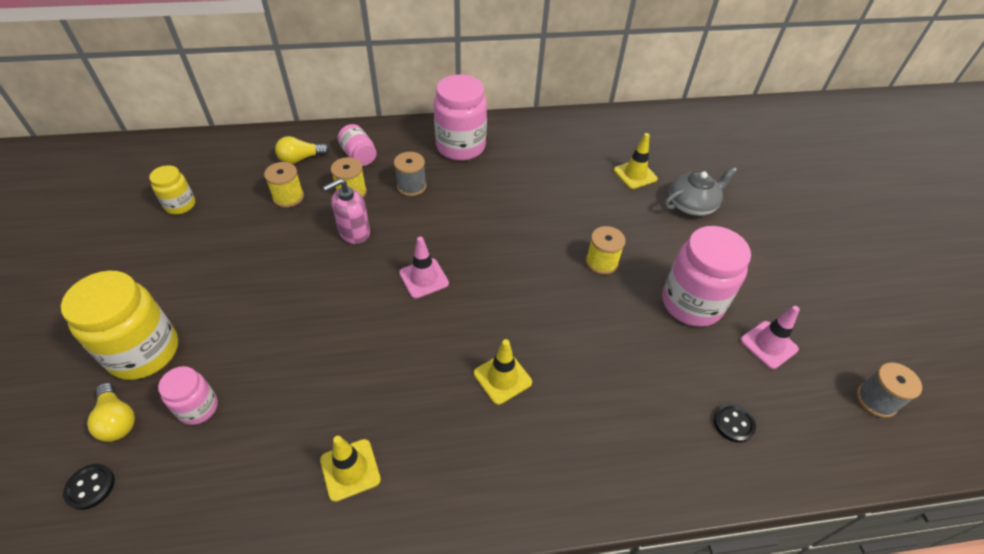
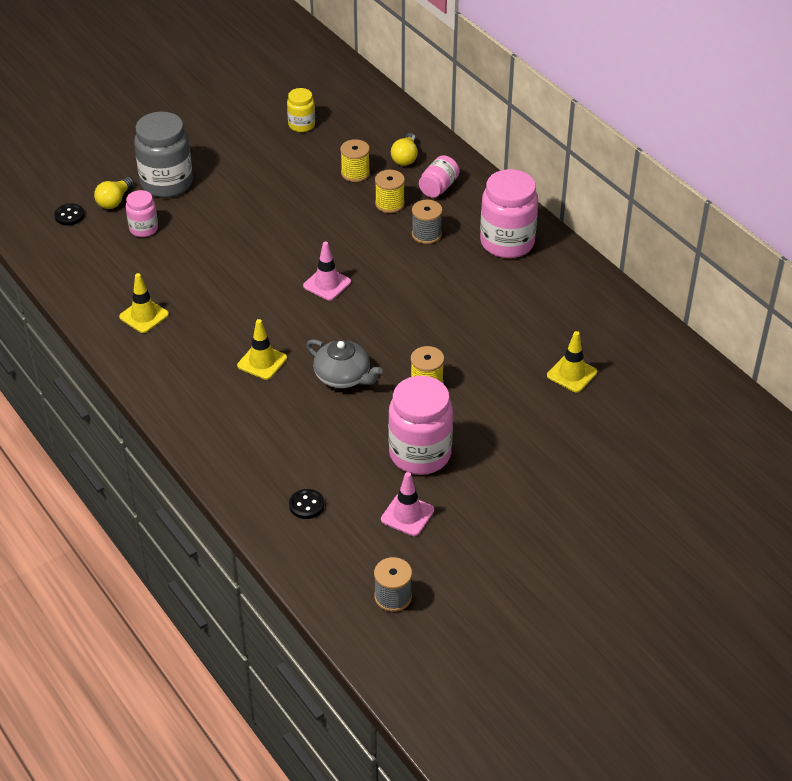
camera: 65 degrees right, 5 degrees down
yellow jar [61,270,178,380] -> grey jar [134,112,193,198]
yellow light bulb [275,136,329,164] -> yellow light bulb turned 120 degrees counterclockwise [391,133,418,166]
pink soap dispenser [323,178,370,244] -> none
grey teapot [664,166,737,216] -> grey teapot moved to [306,339,383,388]

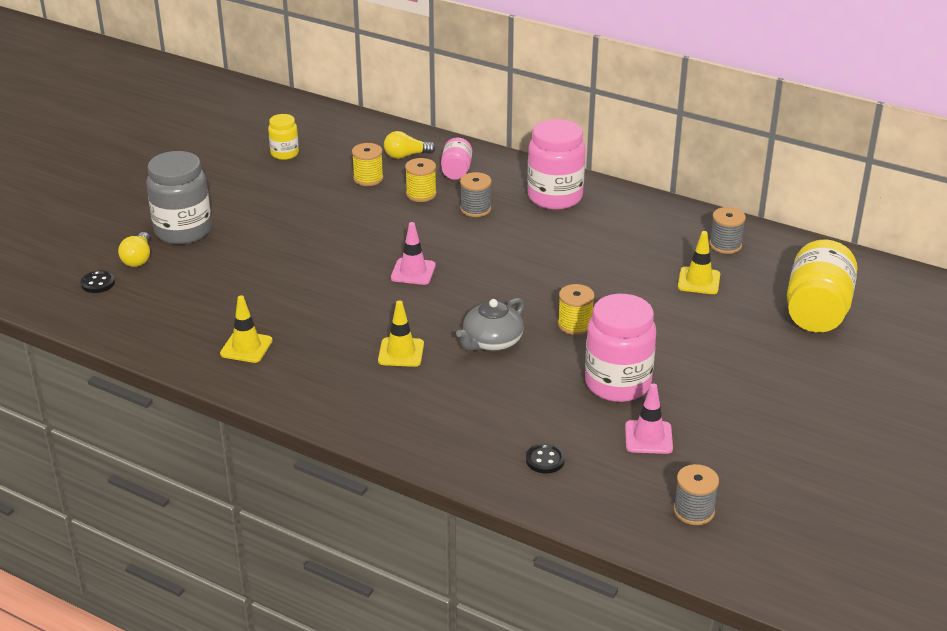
camera: 25 degrees left, 10 degrees down
pink jar [126,190,158,237] -> none
grey teapot [306,339,383,388] -> grey teapot turned 120 degrees clockwise [456,298,524,351]
yellow light bulb [391,133,418,166] -> yellow light bulb turned 90 degrees clockwise [384,131,435,159]
none -> grey spool [709,207,746,254]
none -> yellow jar [787,240,857,333]

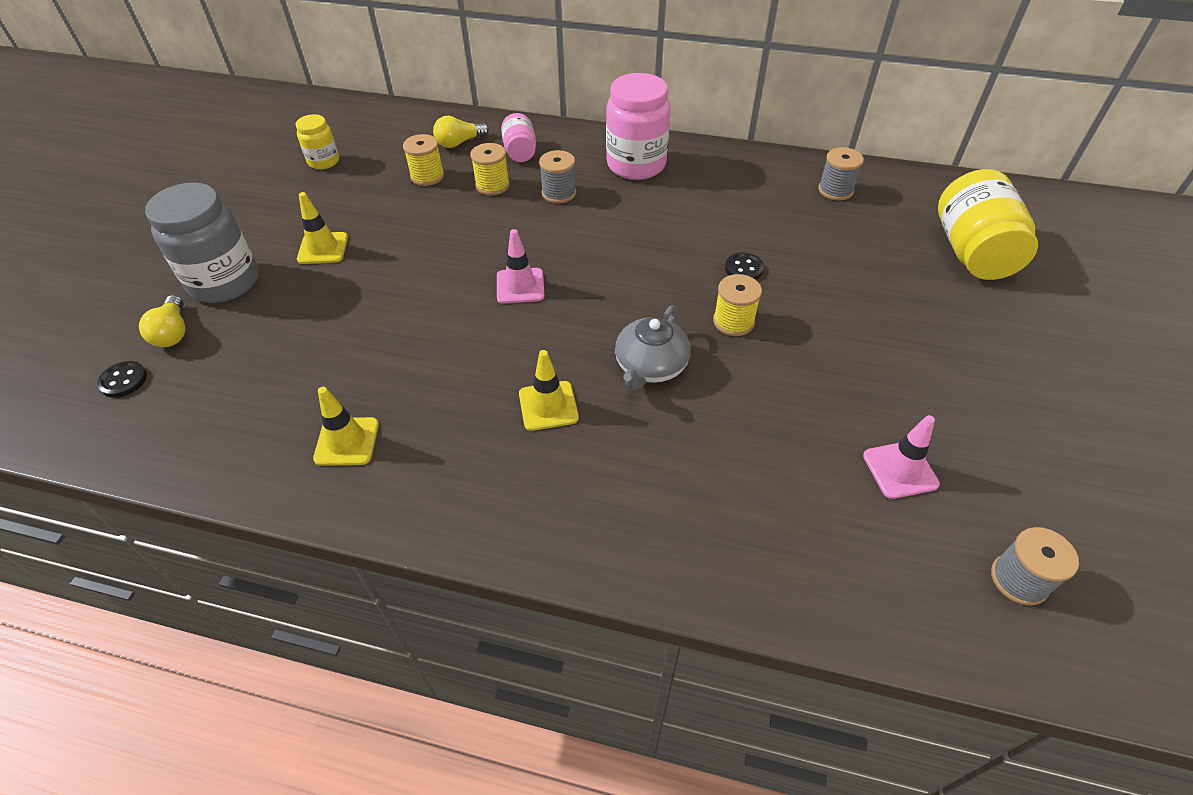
camera: 15 degrees left, 15 degrees up
black button [526,444,565,473] -> black button moved to [725,253,764,280]
pink jar [585,294,656,402] -> none
yellow traffic cone [678,231,720,294] -> yellow traffic cone moved to [297,192,348,264]

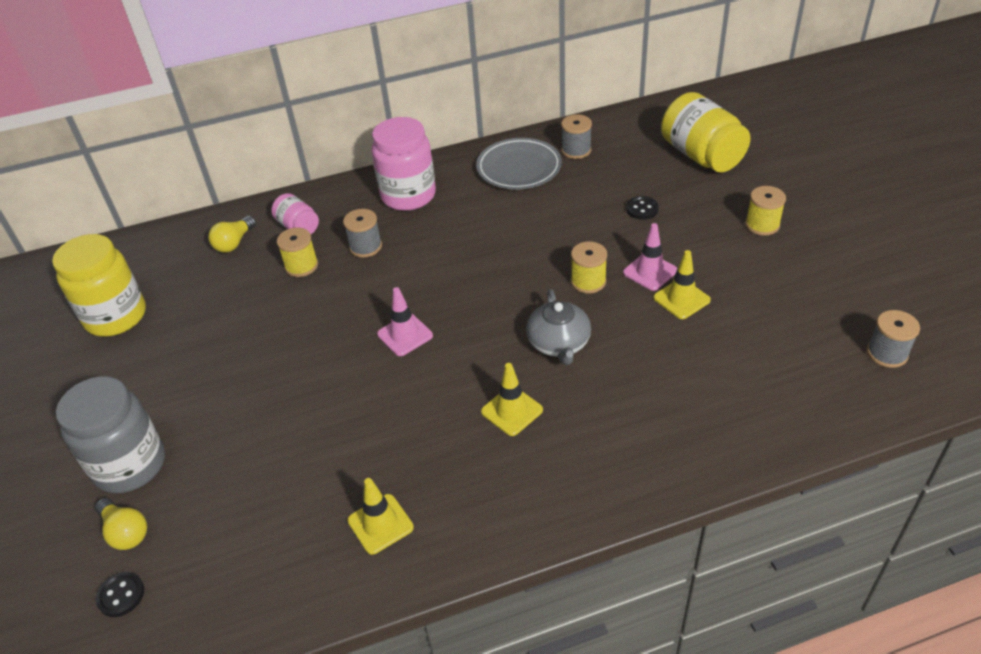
camera: 30 degrees left, 5 degrees down
yellow jar [295,114,339,170] -> yellow jar [52,234,146,337], size x1.86
yellow traffic cone [297,192,348,264] -> yellow traffic cone moved to [653,250,711,319]
yellow spool [403,134,444,186] -> yellow spool moved to [745,186,786,236]
black button [725,253,764,280] -> black button moved to [626,196,659,220]
pink traffic cone [863,415,940,499] -> pink traffic cone moved to [623,223,677,291]
none -> grey plate [476,138,562,189]

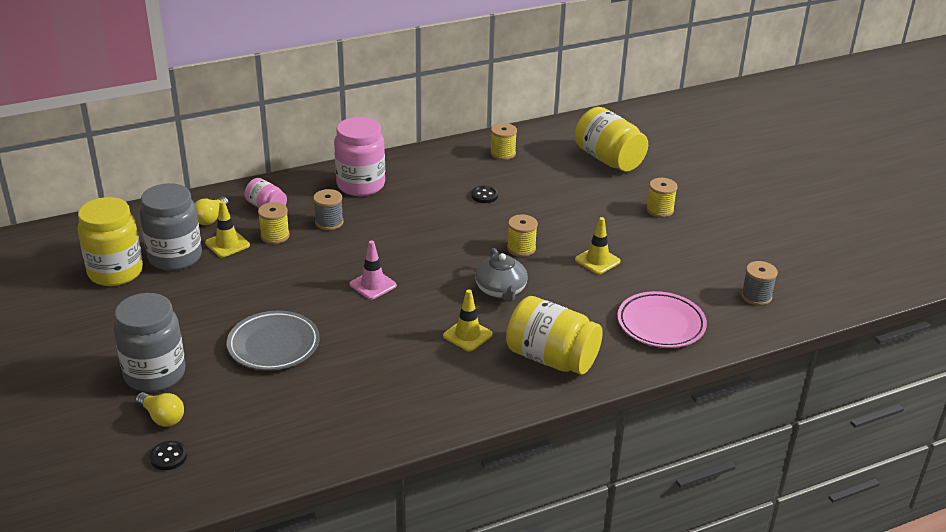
camera: 10 degrees left, 10 degrees down
yellow traffic cone [347,478,414,555] -> yellow traffic cone moved to [205,201,250,258]
grey plate [476,138,562,189] -> grey plate moved to [227,311,320,370]
grey spool [561,114,592,159] -> yellow spool [490,123,517,160]
pink traffic cone [623,223,677,291] -> none
black button [626,196,659,220] -> black button moved to [471,186,498,203]
none -> grey jar [140,183,202,271]
none -> yellow jar [506,296,603,375]
none -> pink plate [617,291,707,348]

